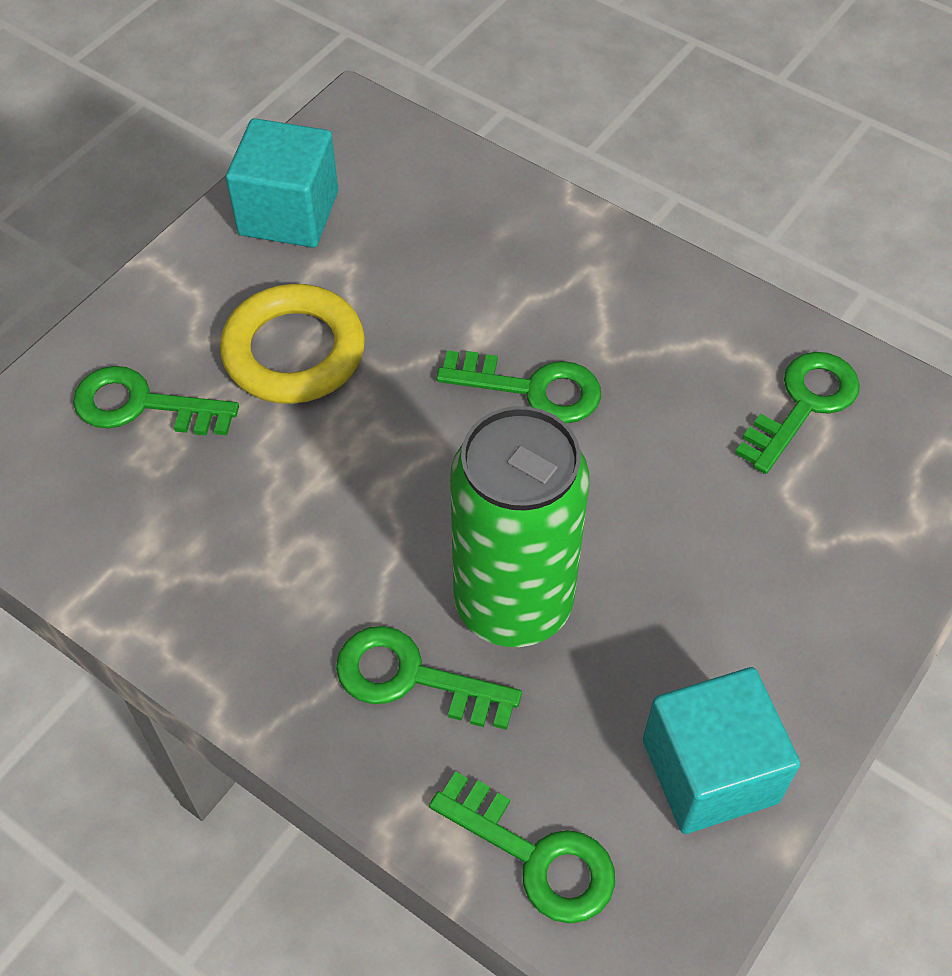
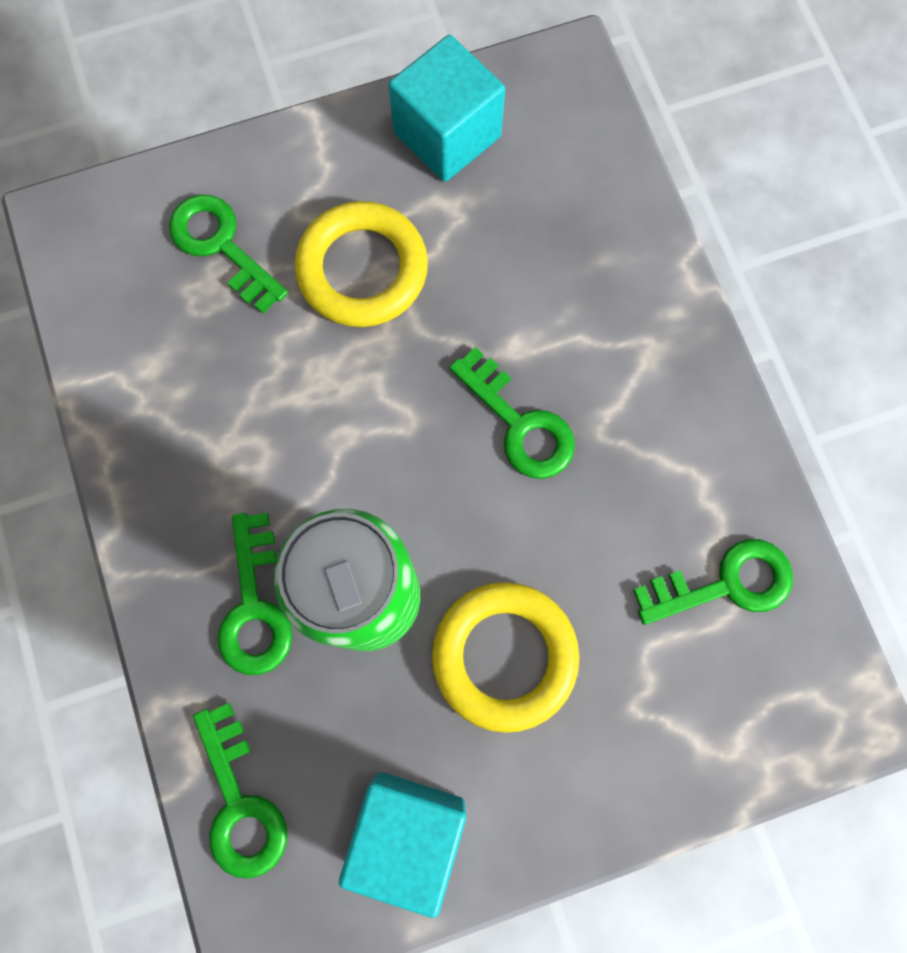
camera: 35 degrees right, 20 degrees up
green key [336,626,522,730] -> green key turned 150 degrees counterclockwise [218,513,292,675]
none -> yellow ring [432,582,579,733]

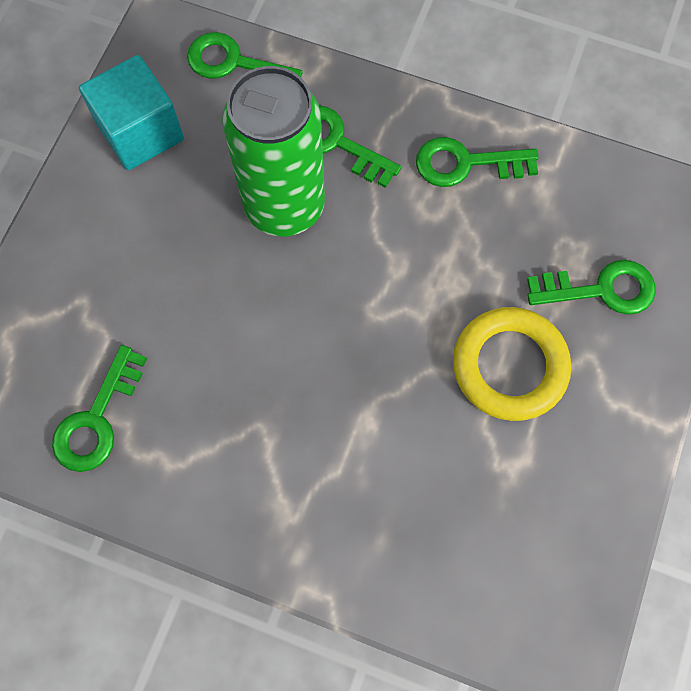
camera: 130 degrees right, 5 degrees down
turquoise cube [388,35,505,182] -> none
yellow ring [432,582,579,733] -> none
green key [449,347,575,479] -> green key moved to [416,137,539,187]

